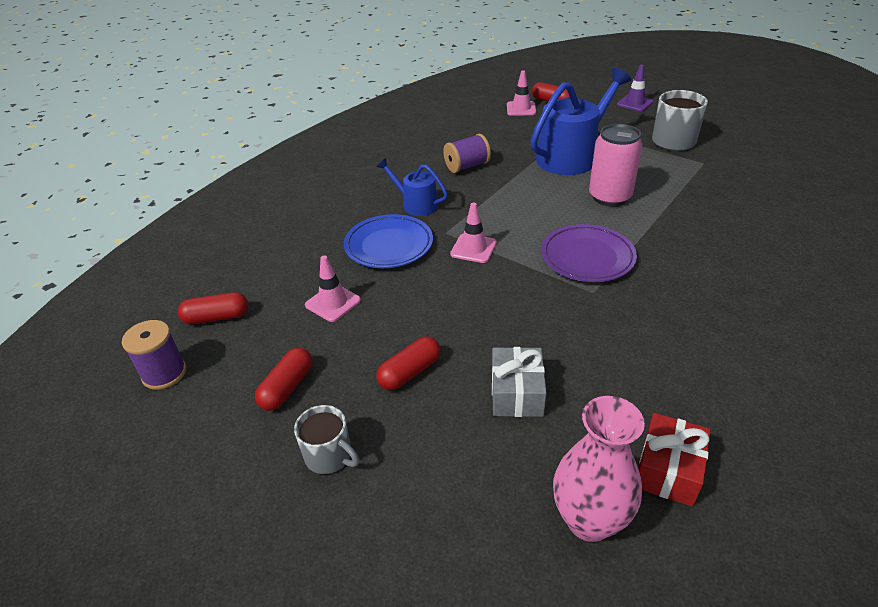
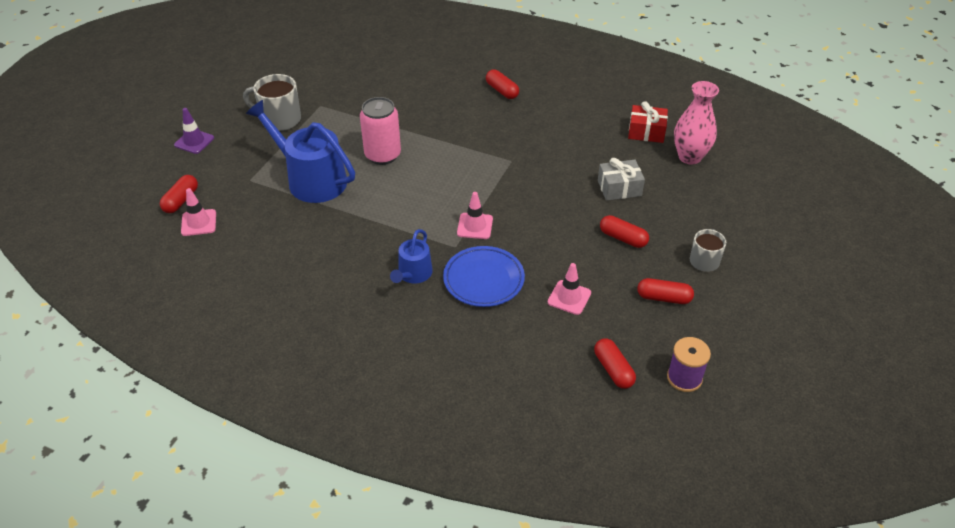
camera: 105 degrees left, 5 degrees up
purple spool [443,134,491,173] -> none
purple plate [541,224,637,282] -> none
none -> red capsule [486,69,519,99]

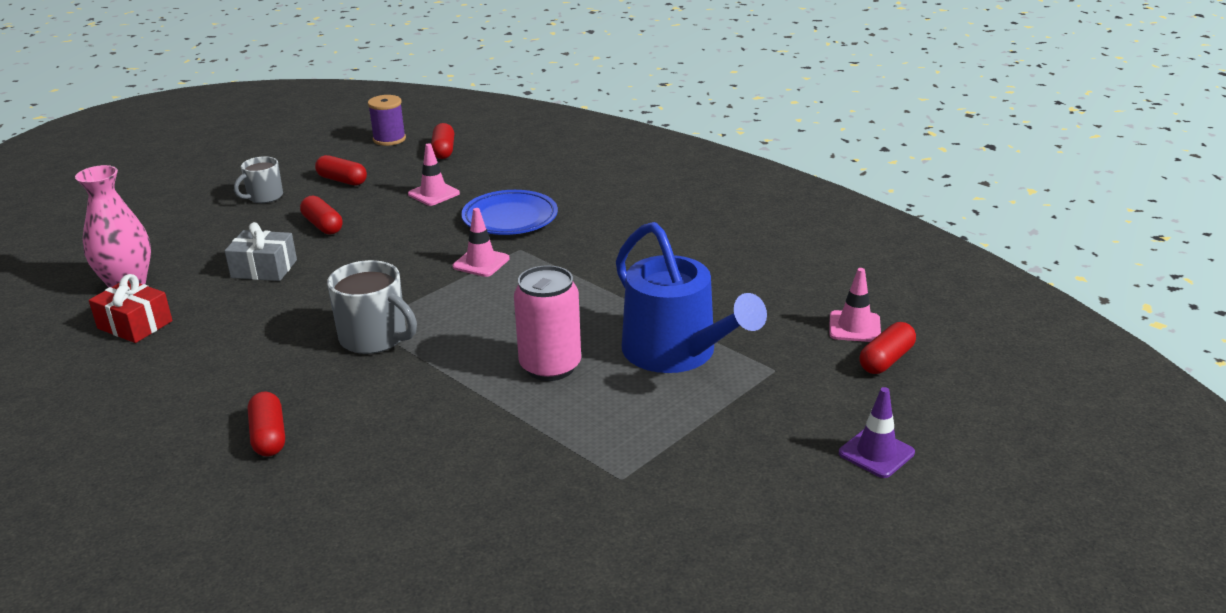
camera: 160 degrees left, 15 degrees down
grey mug [243,74,301,131] -> grey mug moved to [327,260,417,354]
blue watering can [390,229,433,284] -> none

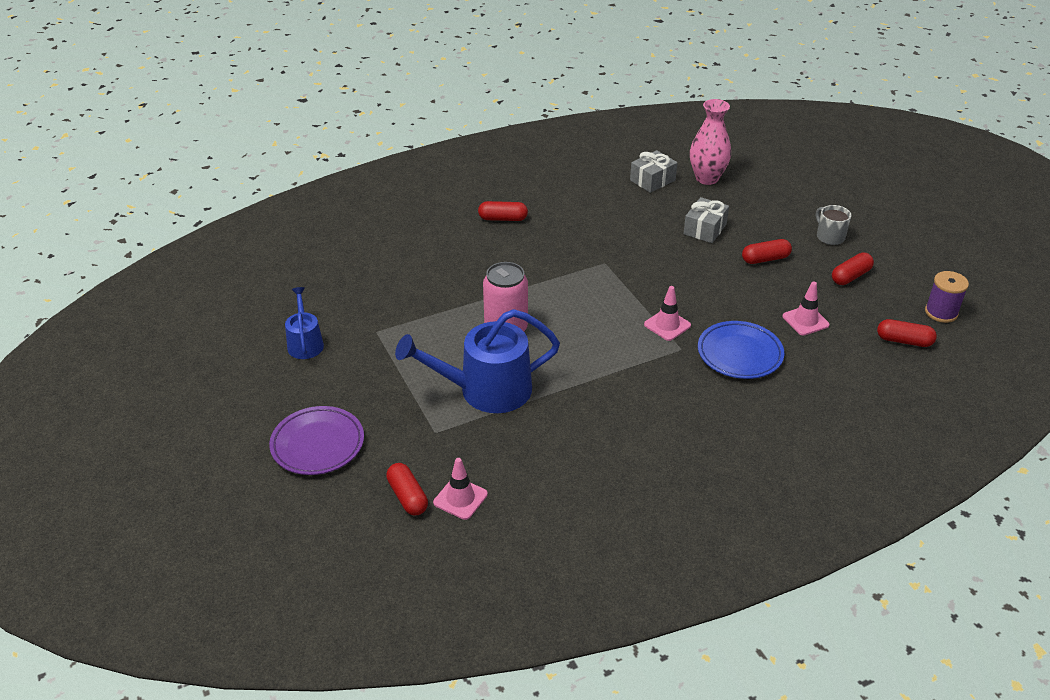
camera: 110 degrees right, 10 degrees up
red gift [89,274,172,343] -> grey gift [630,150,678,193]
grey mug [327,260,417,354] -> none
purple traffic cone [839,387,915,478] -> purple plate [269,406,364,475]
none -> blue watering can [285,287,324,359]

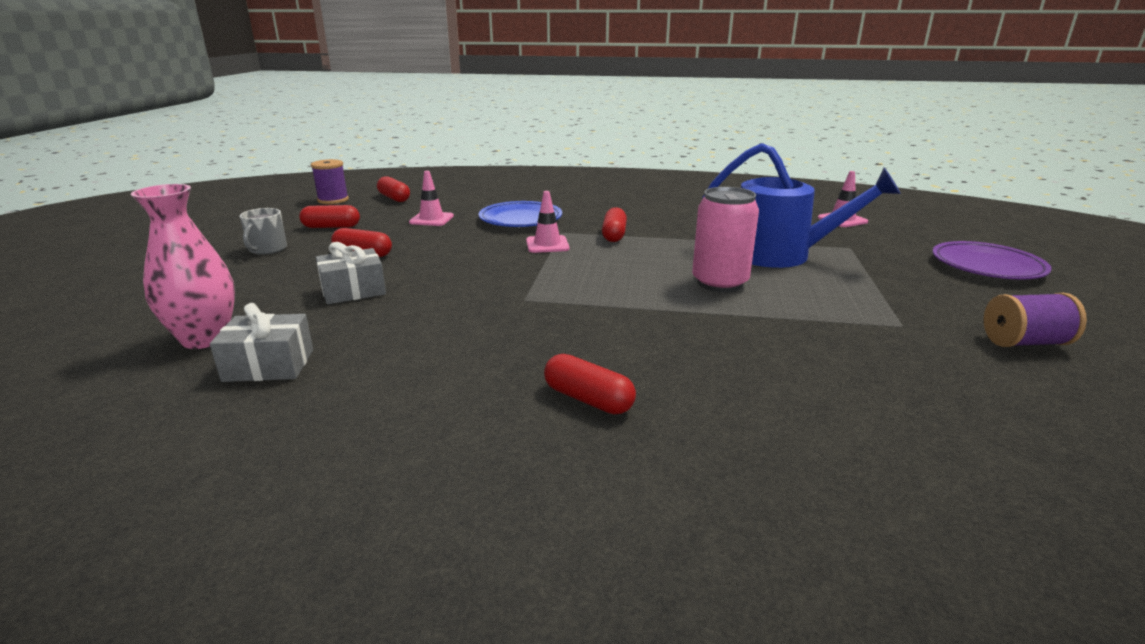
camera: 145 degrees left, 15 degrees down
blue watering can [285,287,324,359] -> purple spool [984,293,1087,347]
red capsule [386,463,428,515] -> red capsule moved to [602,207,627,242]

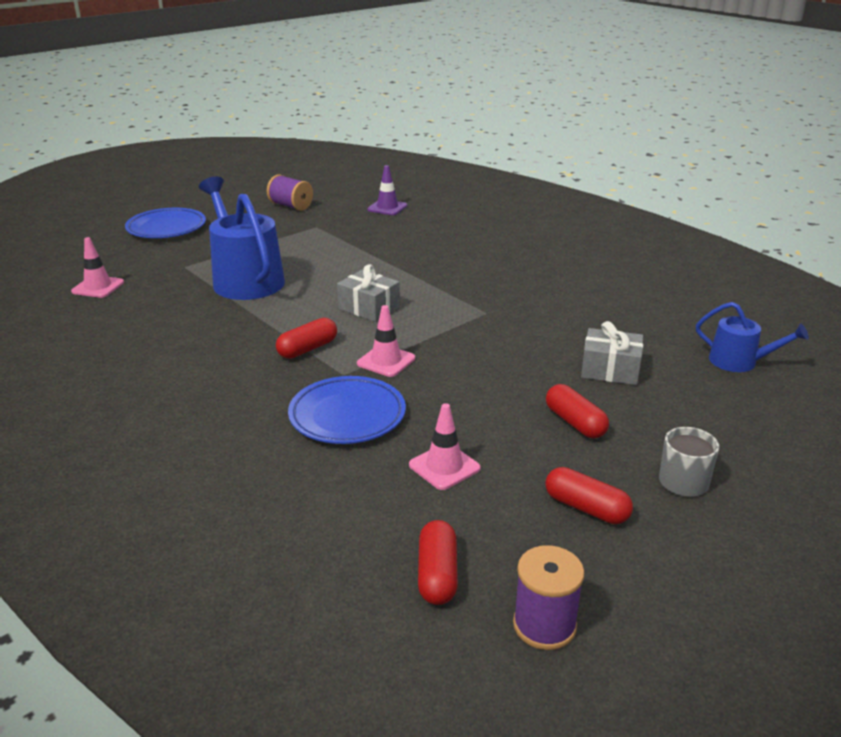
camera: 140 degrees left, 5 degrees up
pink vase [131,184,235,349] -> blue watering can [696,302,809,372]
grey gift [210,303,313,382] -> grey gift moved to [337,264,400,322]
red capsule [544,354,636,414] -> none
pink can [692,187,759,292] -> none
purple plate [932,241,1052,280] -> blue plate [125,208,206,238]
none -> purple traffic cone [367,165,407,215]

